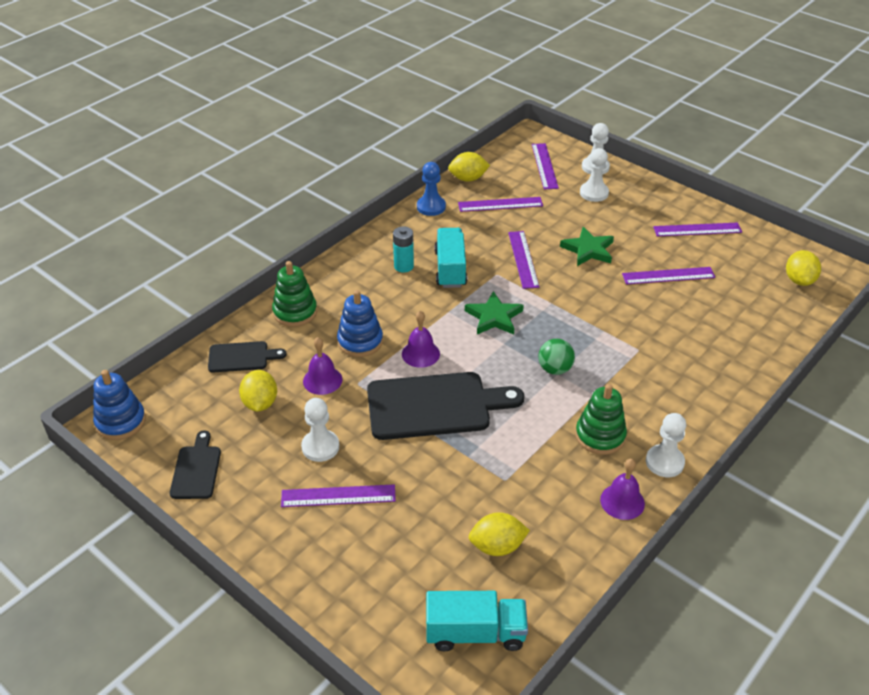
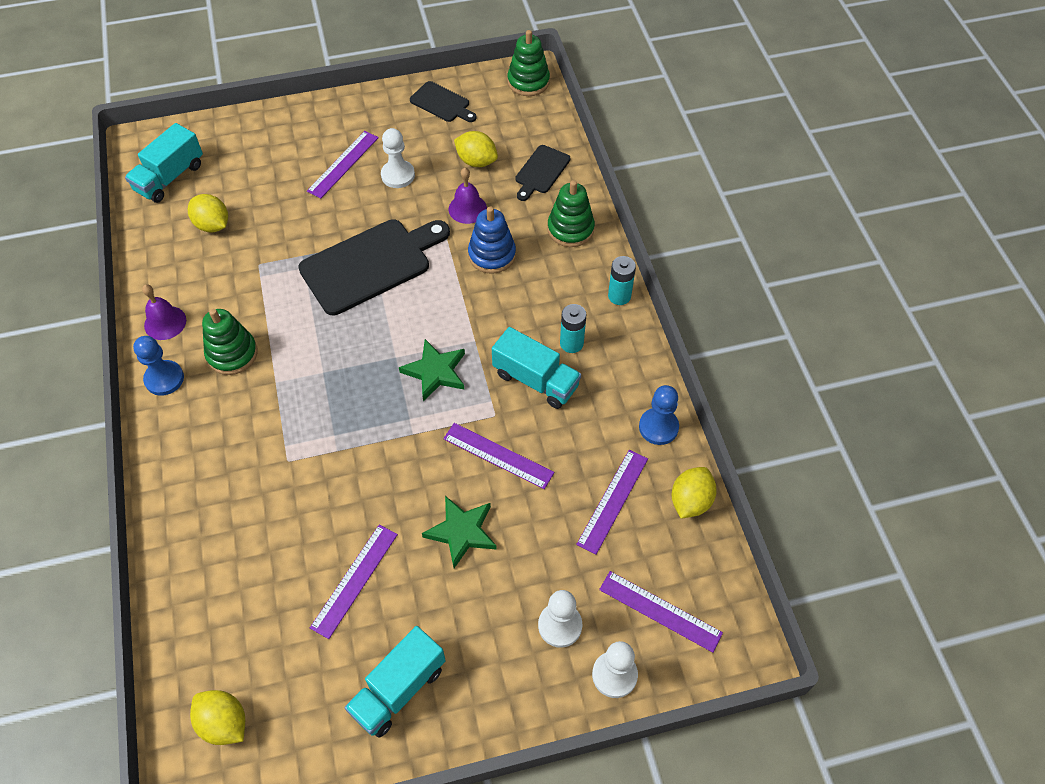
camera: 125 degrees right, 15 degrees up
blue stacking toy [93,370,146,440] -> green stacking toy [507,30,550,96]
black cutting board [367,372,524,440] -> black cutting board turned 150 degrees counterclockwise [298,220,450,315]
purple bell [402,311,440,368] -> none
yellow lemon [469,512,530,556] -> yellow lemon turned 75 degrees counterclockwise [188,194,228,232]
green ball [538,339,575,375] -> none
white pawn [646,413,686,477] -> blue pawn [133,336,184,396]
purple ruler [653,223,742,236] -> turquoise truck [345,626,446,738]
none -> turquoise battery [608,256,636,305]

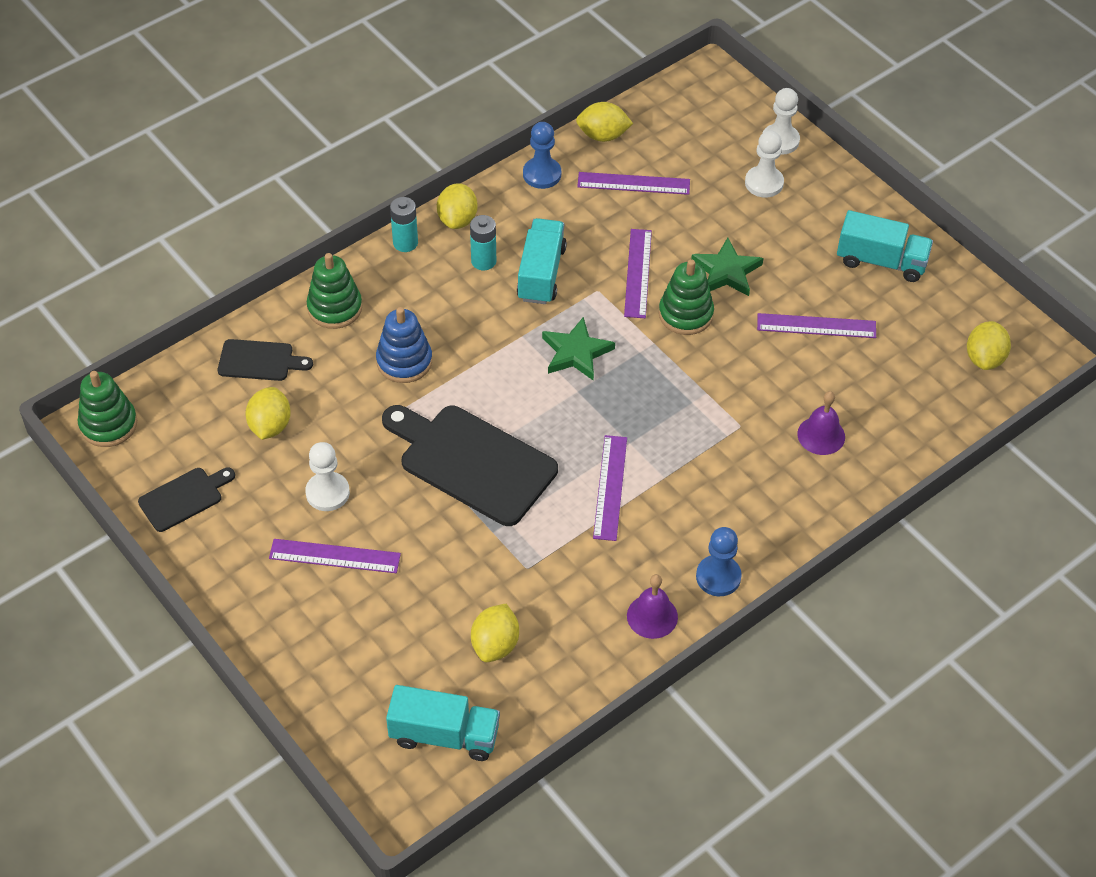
camera: 115 degrees left, 5 degrees down
green stacking toy [202,309,258,375] -> green stacking toy moved to [659,259,714,335]
black cutting board [410,81,477,122] -> black cutting board turned 45 degrees clockwise [138,468,235,532]
purple bell [449,168,487,224] -> purple bell moved to [797,391,845,455]
purple ruler [599,571,723,653] -> purple ruler moved to [593,435,627,541]
none -> yellow lemon [437,183,478,229]

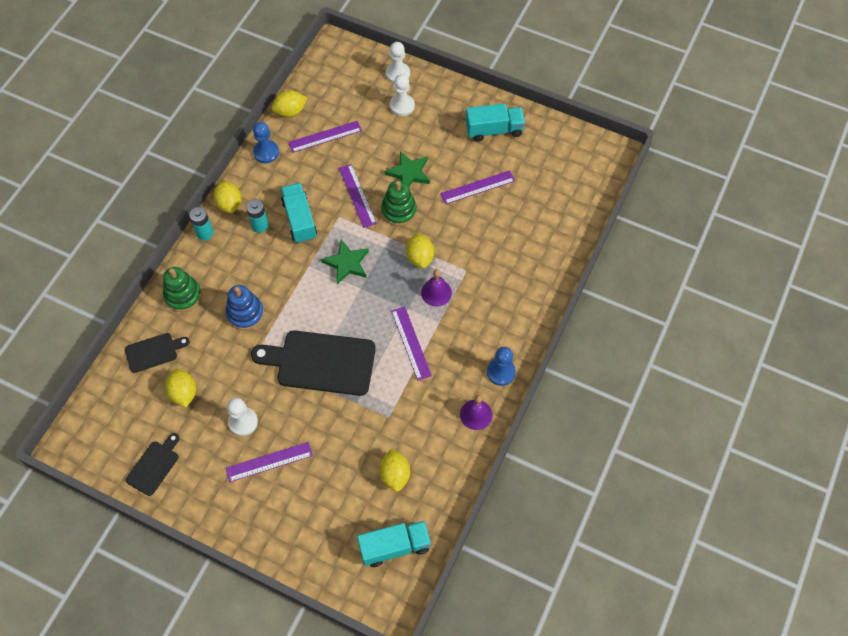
camera: 25 degrees left, 10 degrees up
green stacking toy [77,371,137,447] -> none
purple bell [797,391,845,455] -> purple bell moved to [421,269,452,306]
yellow lemon [967,321,1011,370] -> yellow lemon moved to [406,233,434,268]

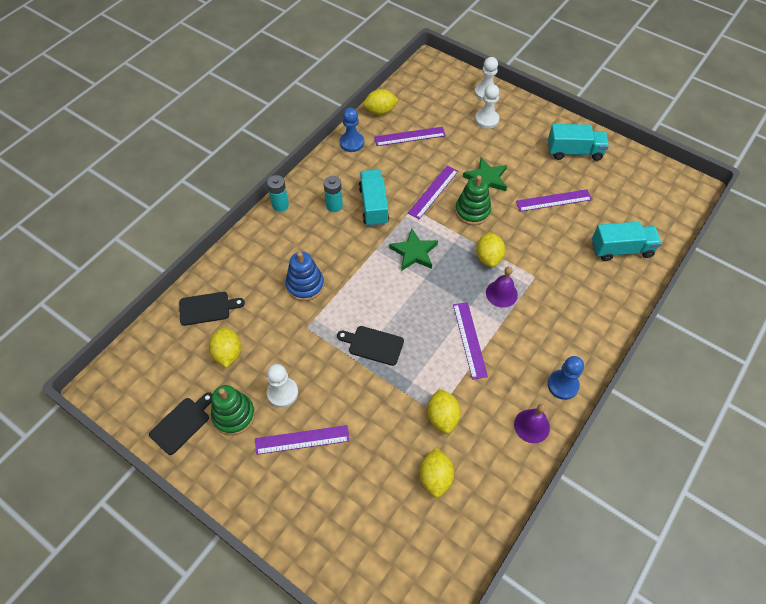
camera: 10 degrees right, 5 degrees down
green stacking toy [163,267,202,312] -> green stacking toy moved to [211,385,255,435]
yellow lemon [213,181,241,213] -> yellow lemon moved to [427,388,461,433]
black cutting board [251,330,376,396] -> black cutting board [337,326,404,366], size x0.52
purple ruler [339,164,377,228] -> purple ruler turned 45 degrees clockwise [408,166,458,219]
turquoise truck [357,521,431,567] -> turquoise truck moved to [592,222,662,261]

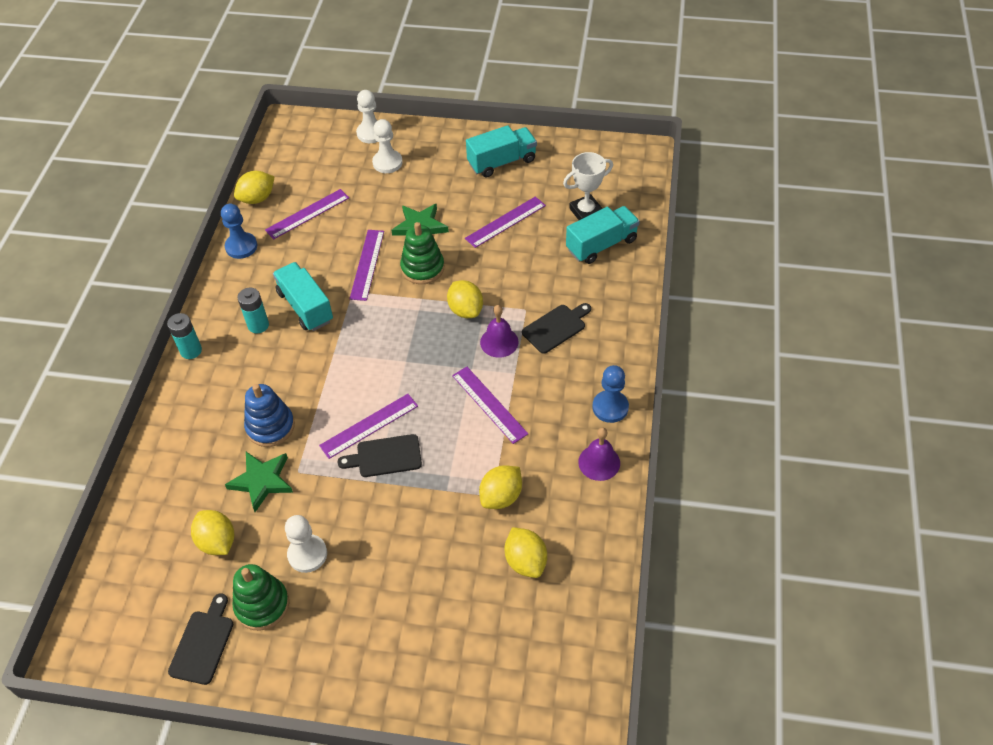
camera: 25 degrees left, 5 degrees down
black cutting board [179,292,245,326] -> black cutting board moved to [522,303,591,354]
purple ruler [255,425,349,455] -> purple ruler moved to [319,394,418,459]
green star [389,229,438,271] -> green star moved to [225,452,293,512]
yellow lemon [427,388,461,433] -> yellow lemon turned 75 degrees clockwise [479,465,522,509]
none -> white trophy [563,152,613,220]

